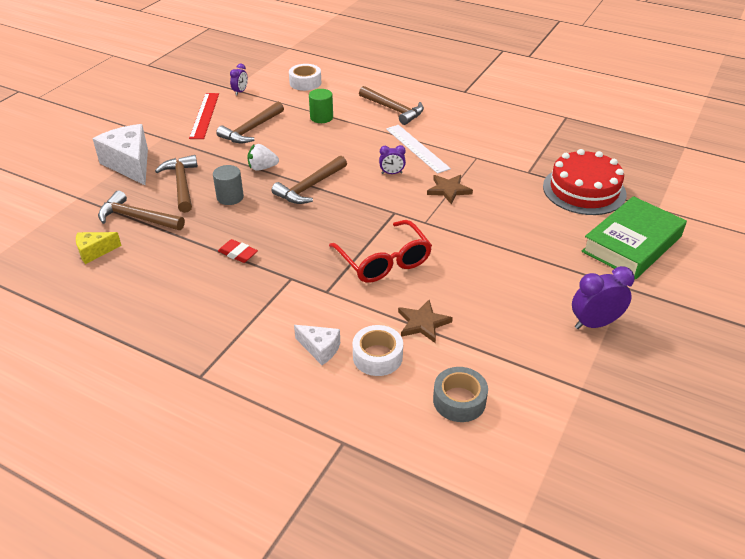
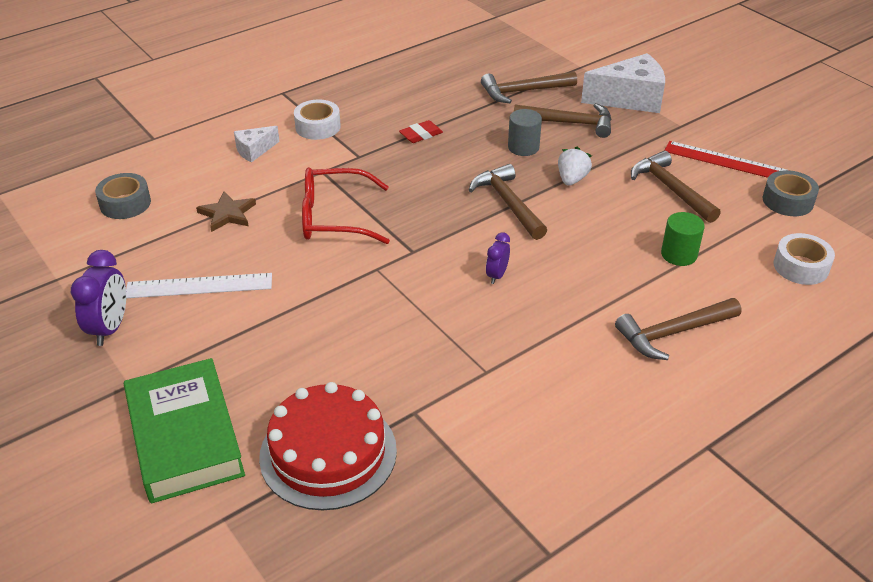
camera: 115 degrees right, 0 degrees up
yellow cheese [76,232,122,264] -> none
brown hammer [98,190,185,230] -> brown hammer turned 150 degrees counterclockwise [481,71,577,103]
purple clock [230,64,248,95] -> grey tape [763,170,819,216]
white tape [353,325,403,376] -> white tape moved to [294,100,341,140]
white ruler [386,125,451,174] -> white ruler moved to [126,273,272,298]
brown star [427,175,473,204] -> none

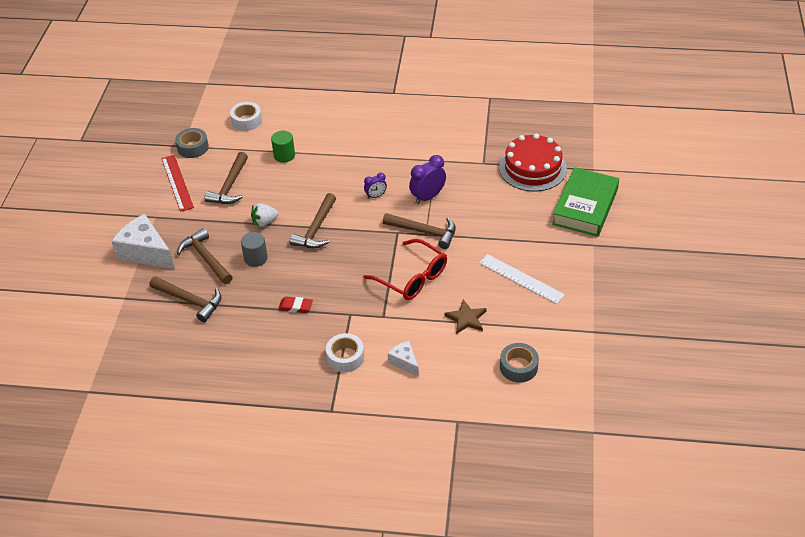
camera: 135 degrees left, 5 degrees up
purple clock [71,250,126,346] -> purple clock moved to [409,155,446,204]
white cheese [234,126,280,162] -> white cheese turned 135 degrees counterclockwise [388,341,419,377]
brown hammer [615,298,741,360] -> brown hammer moved to [383,213,456,249]

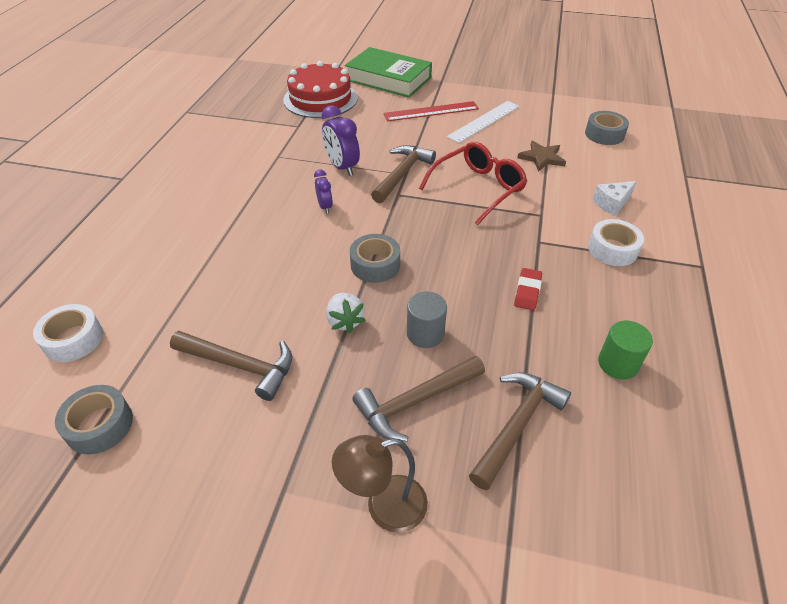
camera: 85 degrees left, 0 degrees up
white cheese [111,214,175,269] -> brown lamp [332,435,428,533]
red ruler [161,155,194,212] -> red ruler moved to [384,101,479,121]
green cylinder [271,131,295,163] -> green cylinder moved to [598,321,653,380]
brown hammer [289,193,336,248] -> grey tape [350,234,400,283]

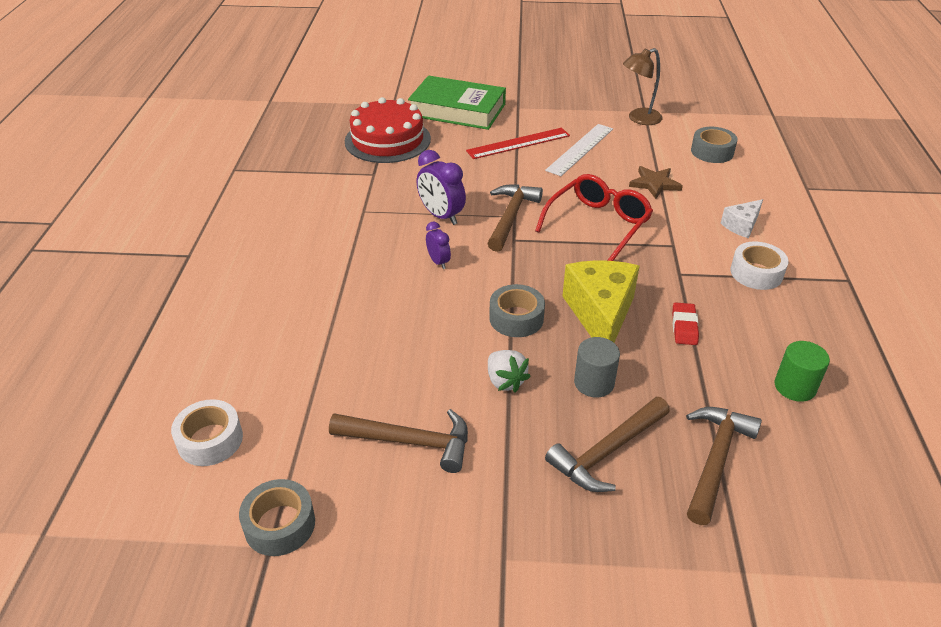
camera: 10 degrees left, 5 degrees down
brown lamp [332,435,428,533] -> brown lamp moved to [623,48,663,125]
none -> yellow cheese [562,260,640,342]

